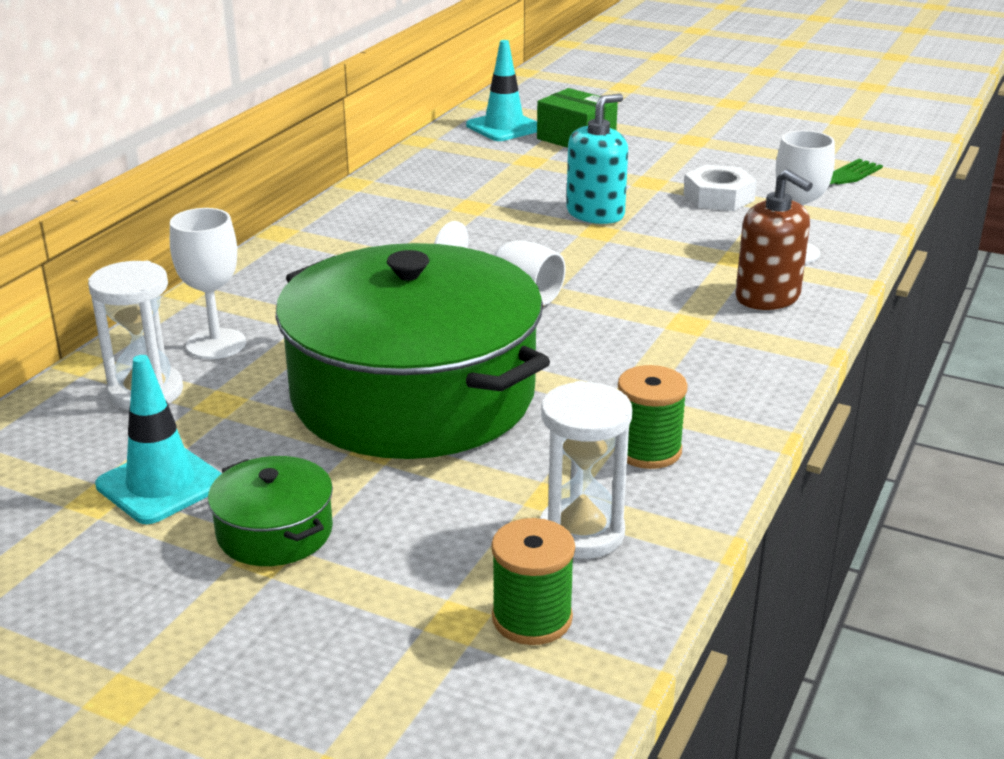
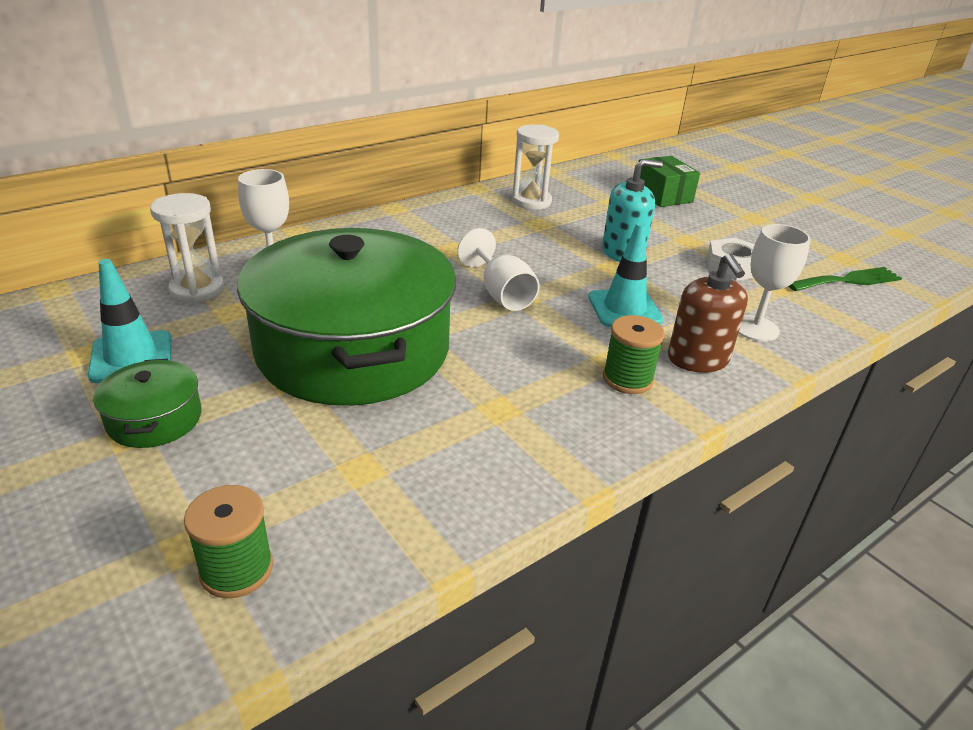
camera: 25 degrees right, 5 degrees up
turquoise traffic cone [466,40,537,141] -> turquoise traffic cone moved to [588,223,663,327]
white hourglass [540,381,632,559] -> white hourglass moved to [512,124,559,210]
green spool [614,365,688,469] -> green spool moved to [603,315,665,394]

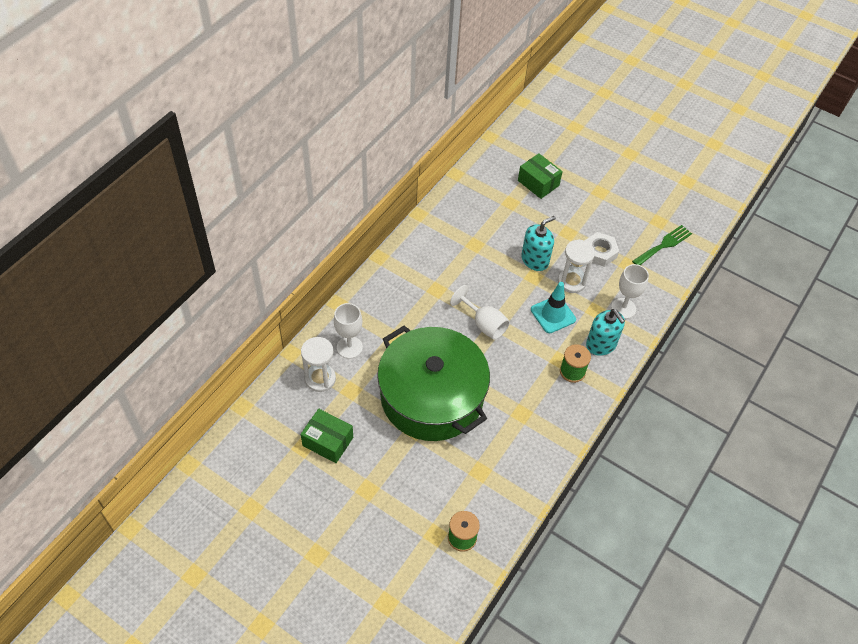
camera: 20 degrees left, 20 degrees up
turquoise traffic cone [88,259,171,383] -> green box [301,409,353,463]
green pot [93,358,201,448] -> none
white hourglass [512,124,559,210] -> white hourglass moved to [558,239,595,293]
brown soap dispenser [668,253,748,373] -> turquoise soap dispenser [586,309,625,356]

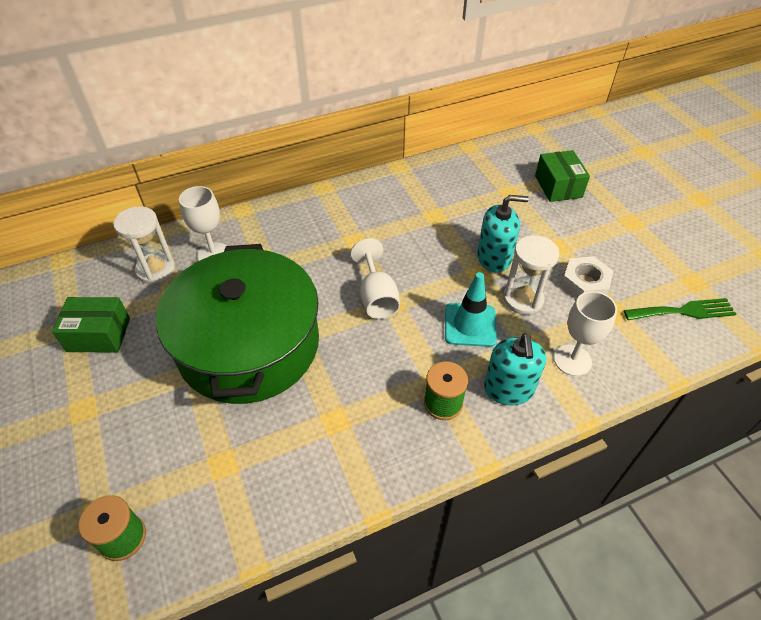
camera: 35 degrees right, 5 degrees down
green box [301,409,353,463] -> green box turned 60 degrees counterclockwise [52,297,130,352]

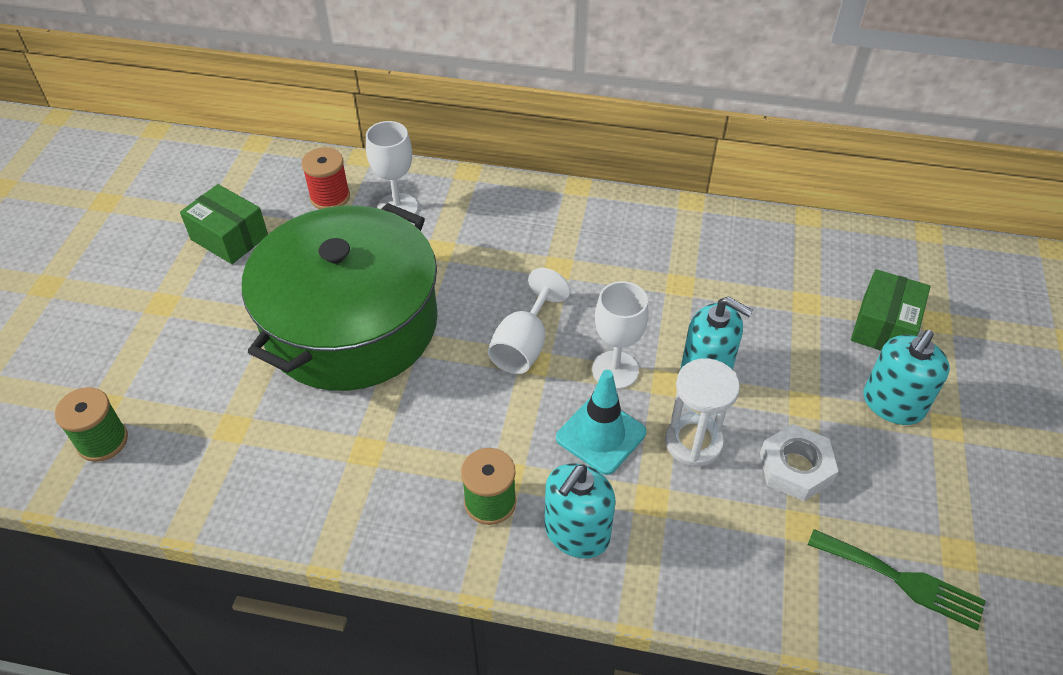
camera: 35 degrees right, 0 degrees up
white hourglass [113,206,175,284] -> red spool [301,147,350,209]
white goblet [554,291,617,376] -> white goblet moved to [592,281,649,389]
none -> turquoise soap dispenser [863,330,950,425]

